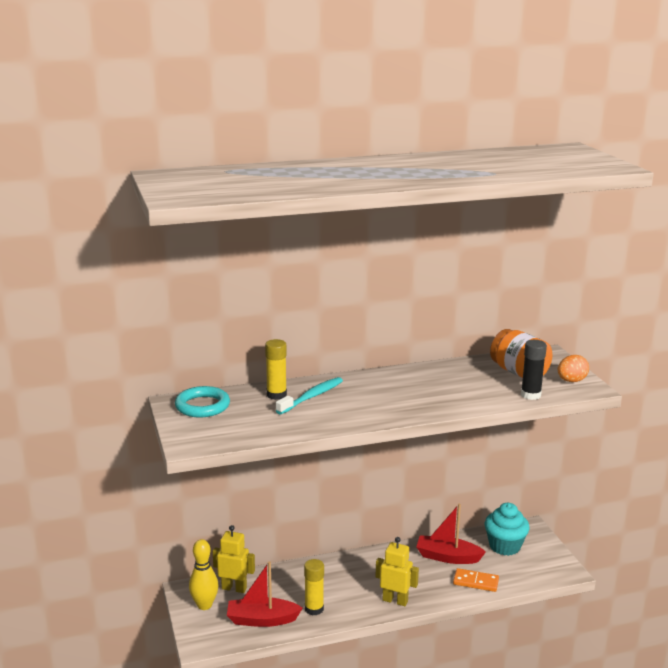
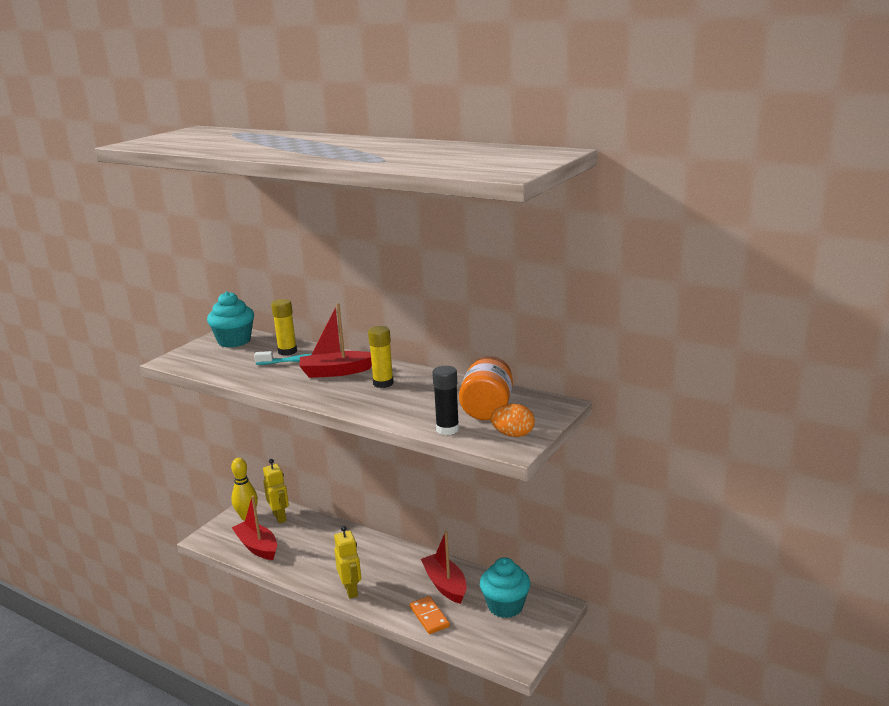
camera: 50 degrees right, 0 degrees up
turquoise ring [175,386,230,417] -> turquoise cupcake [207,291,254,348]
yellow glue stick [304,559,324,615] -> yellow glue stick moved to [368,326,394,388]
none -> red boat [299,303,372,378]

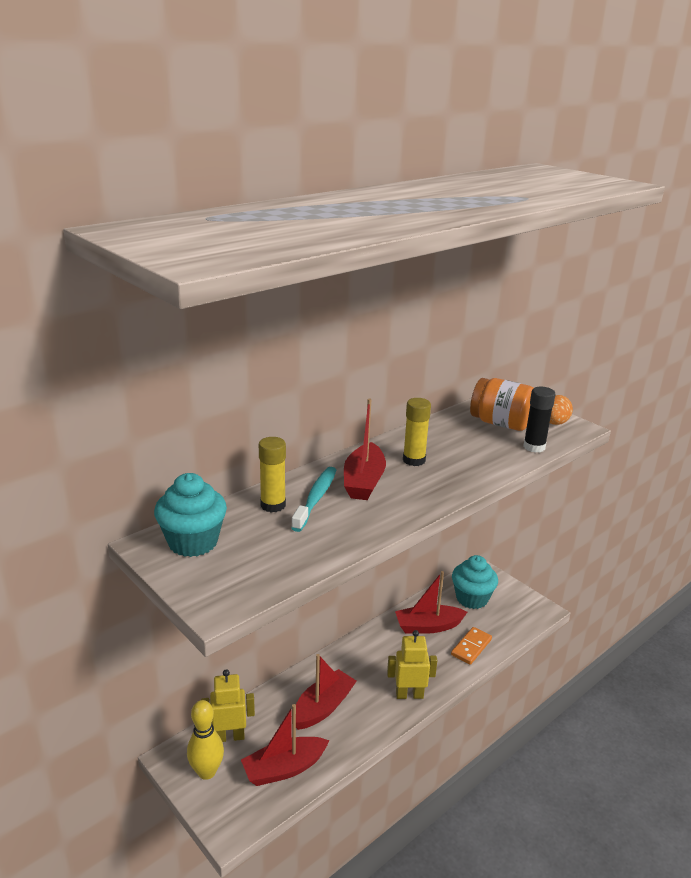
camera: 75 degrees left, 5 degrees up
orange domino [410,596,450,634] -> orange domino turned 45 degrees counterclockwise [451,627,492,665]
none -> red boat [296,654,356,730]

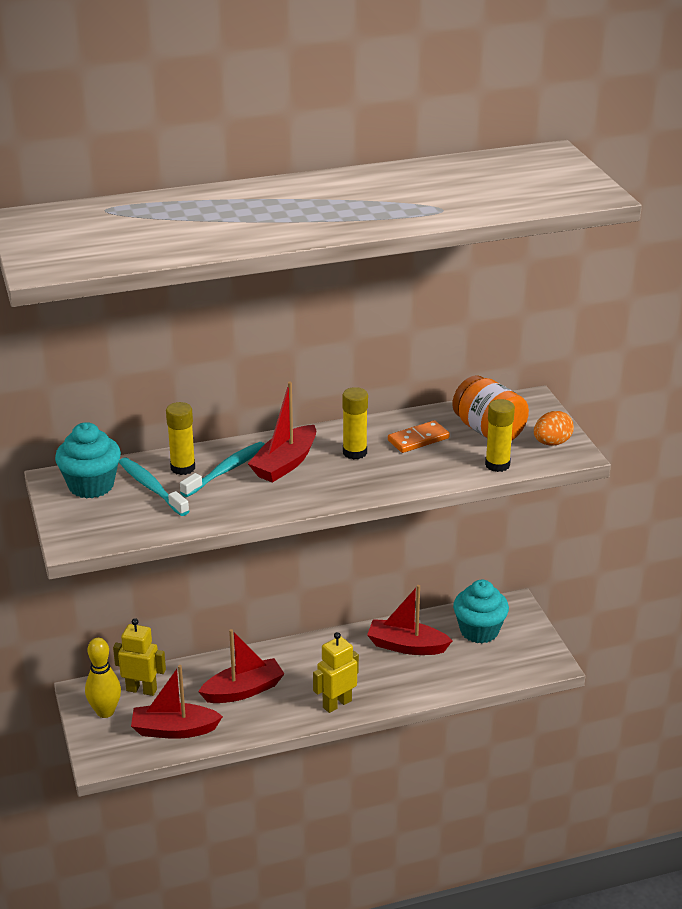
camera: 25 degrees right, 5 degrees up
yellow robot [387,630,437,699] -> yellow robot turned 60 degrees counterclockwise [313,632,359,713]
orange domino [451,627,492,665] -> orange domino moved to [388,420,450,453]
black glue stick [523,387,555,453] -> yellow glue stick [485,399,515,472]
none -> turquoise toothbrush [119,457,189,516]

